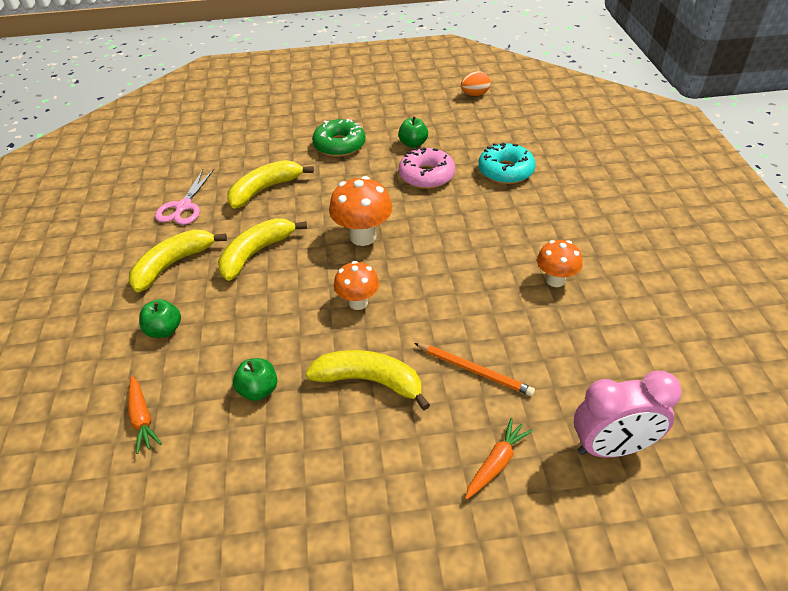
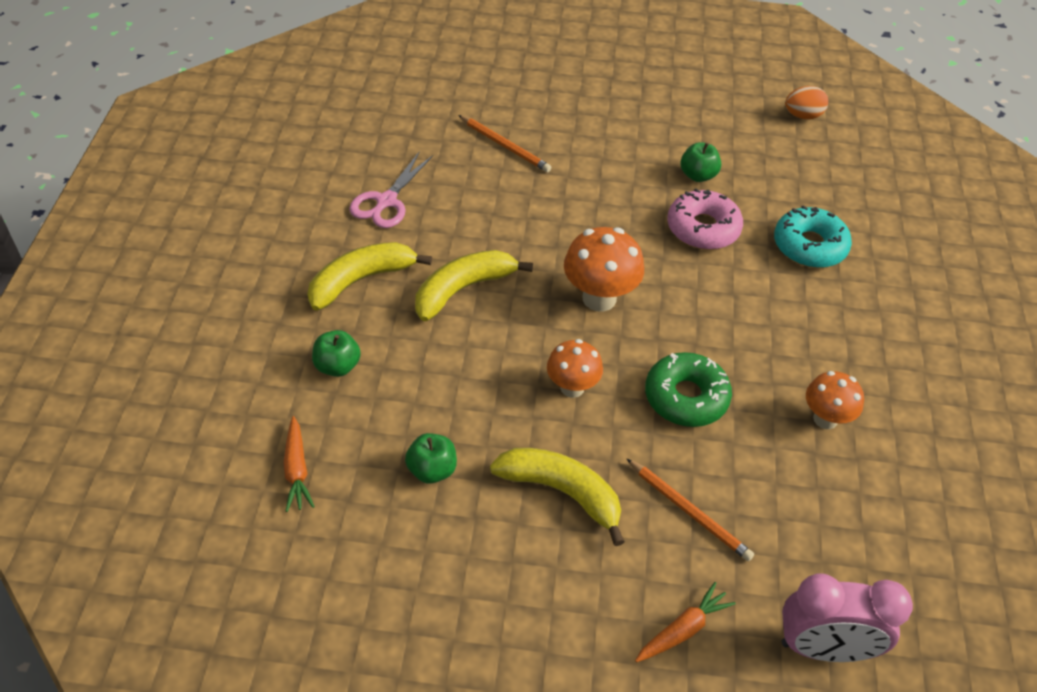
camera: 10 degrees right, 5 degrees up
yellow banana [227,160,314,209] -> none
green donut [312,119,365,157] -> green donut moved to [645,352,732,427]
none -> orange pencil [458,115,551,172]

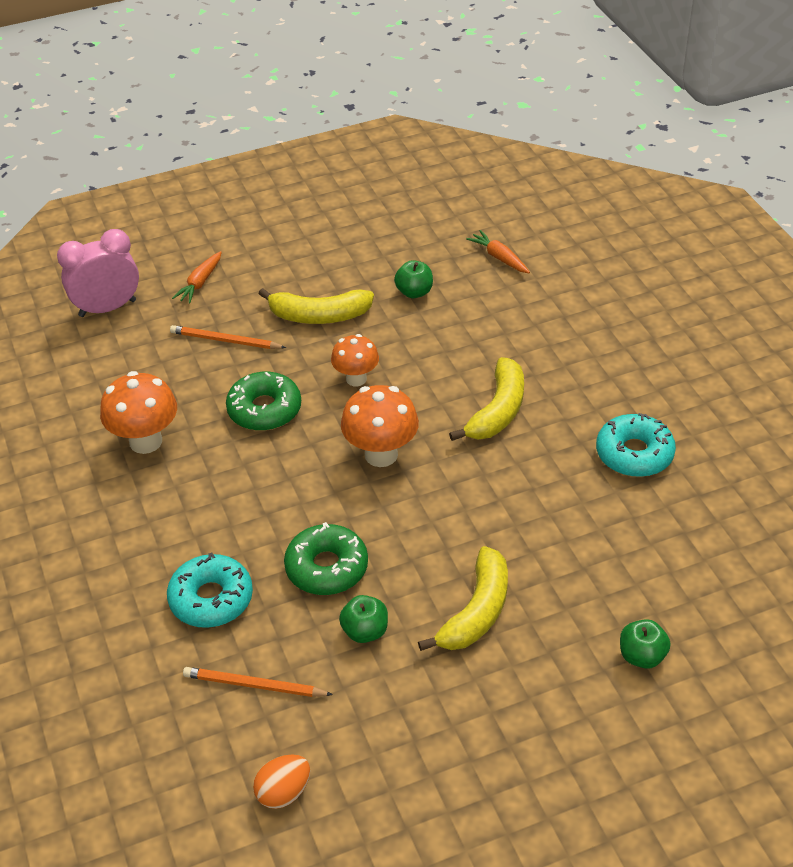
camera: 155 degrees right, 5 degrees down
yellow banana [307,242,432,310] -> yellow banana moved to [418,546,508,651]
green apple [312,330,361,377] -> green apple moved to [620,619,671,669]
pink scissors [349,151,433,228] -> turquoise donut [596,413,676,477]
orange pencil [458,115,551,172] -> orange pencil moved to [183,667,333,697]
pink donut [667,188,743,250] -> green donut [284,522,368,595]
orange mushroom [806,371,864,429] -> orange mushroom [100,371,177,454], size x1.52

